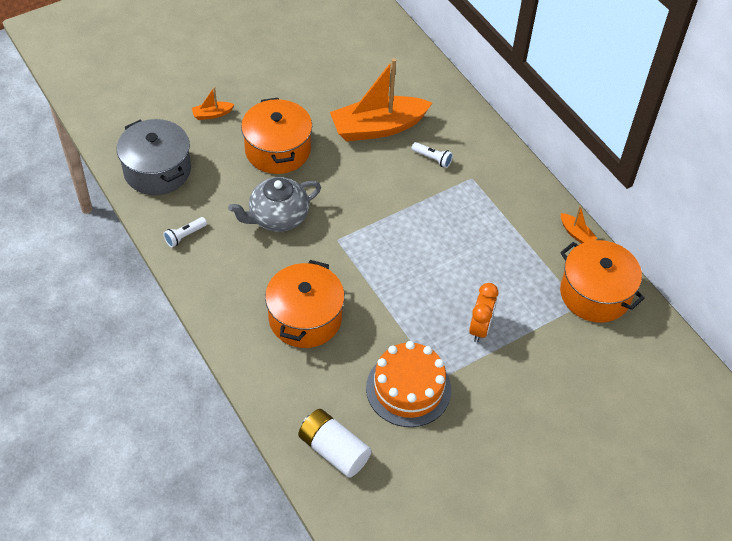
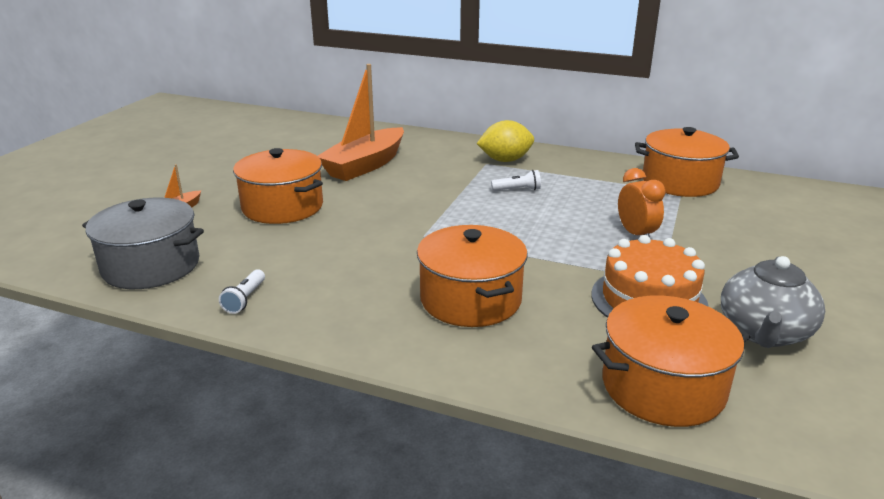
camera: 35 degrees left, 25 degrees down
grey teapot [228,177,321,232] -> grey teapot moved to [721,256,825,348]
white battery [298,409,371,478] -> orange pot [592,295,750,427]
white flashlight [411,142,453,168] -> white flashlight moved to [491,170,541,191]
orange boat [561,205,598,244] -> none
none -> yellow lemon [476,120,534,162]

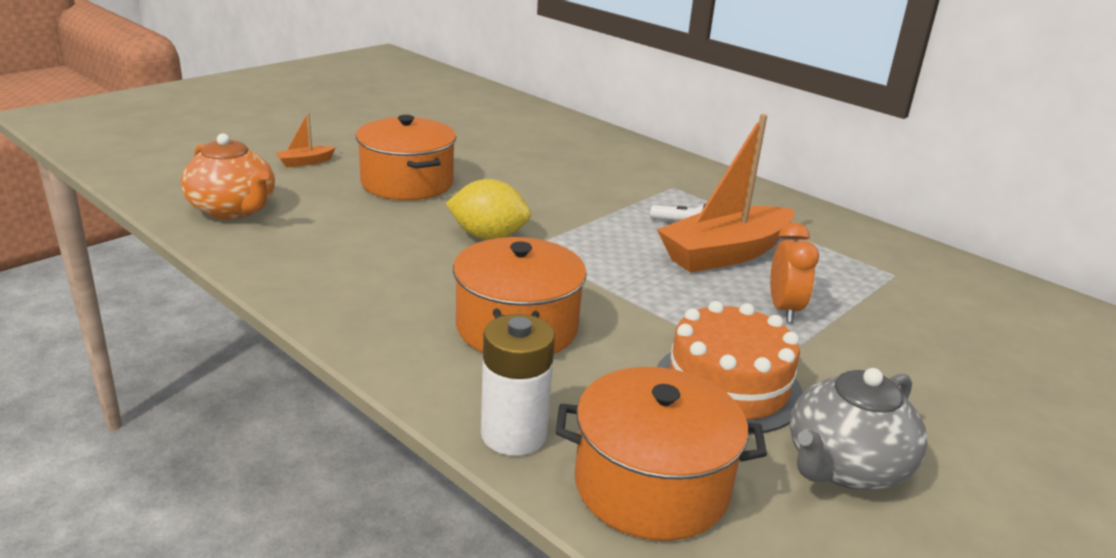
camera: 20 degrees right, 0 degrees up
grey pot [82,198,204,289] -> orange teapot [181,133,275,220]
white flashlight [219,269,265,314] -> none
orange boat [318,64,404,181] -> orange boat moved to [657,114,794,273]
yellow lemon [476,120,534,162] -> yellow lemon moved to [445,179,531,240]
orange pot [635,127,739,197] -> none
none -> white battery [481,314,555,456]

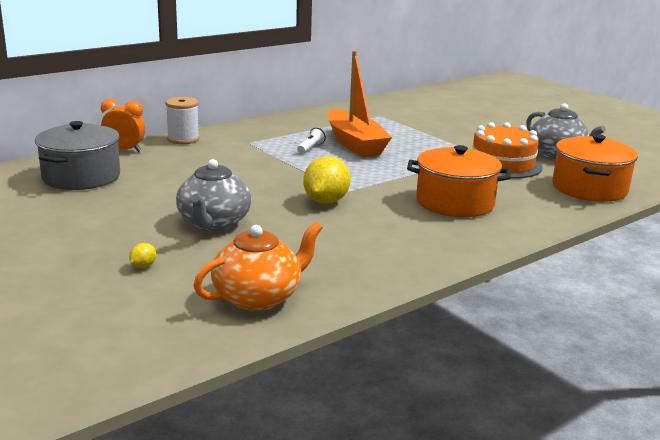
camera: 80 degrees left, 5 degrees down
orange boat [276,112,336,168] -> yellow lemon [129,243,156,268]
orange pot [356,115,456,200] -> grey teapot [176,159,251,231]
white battery [481,314,555,456] -> none
orange clock [770,222,819,322] -> orange clock moved to [101,99,145,152]
none -> grey pot [35,121,120,190]
none -> white spool [166,97,199,144]

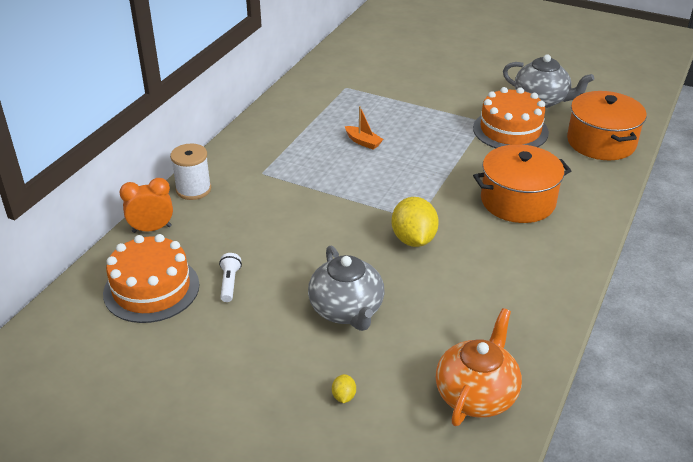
camera: 25 degrees left, 15 degrees up
grey pot [35,121,120,190] -> orange cake [103,234,200,323]
white flashlight [297,127,327,154] -> white flashlight moved to [219,253,242,302]
orange boat [328,51,392,157] -> orange boat [345,106,383,150], size x0.41

